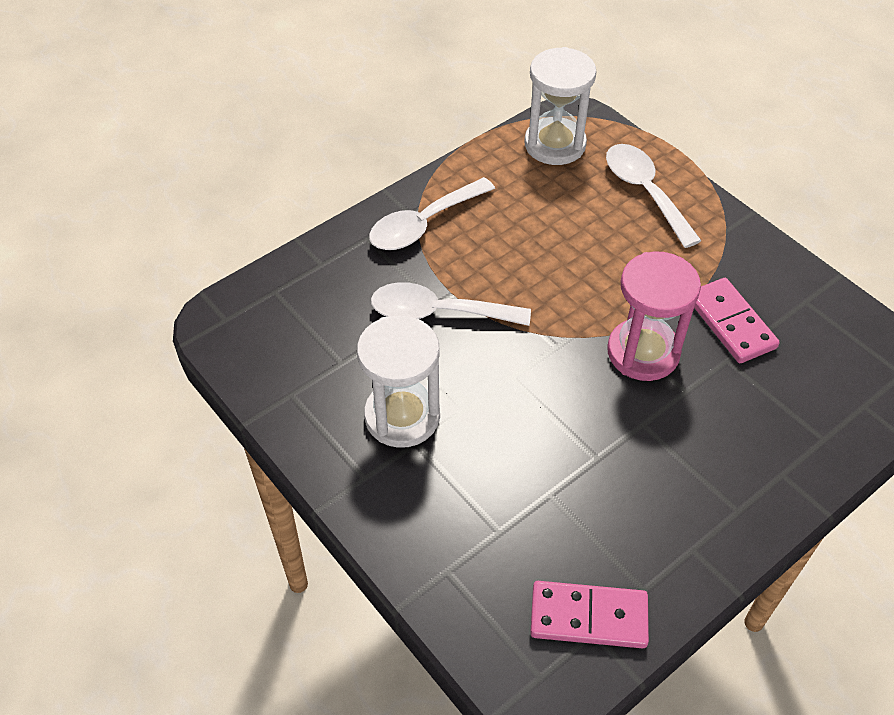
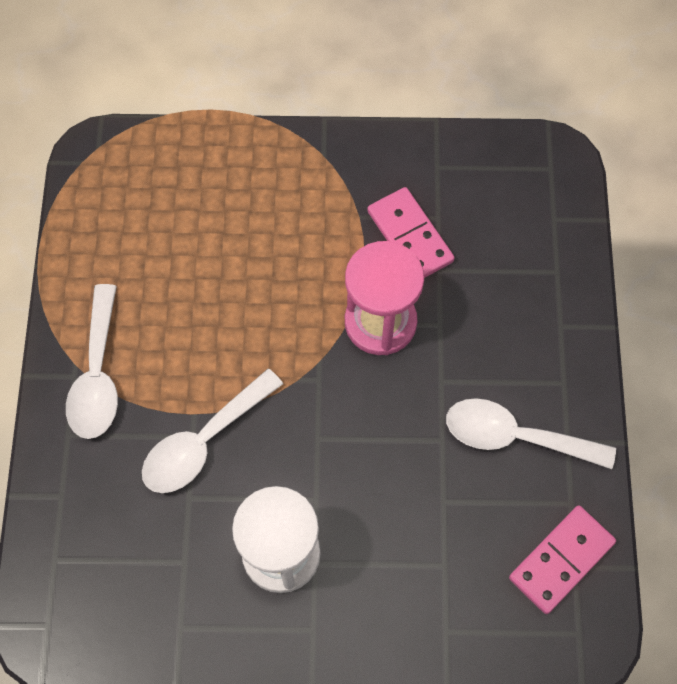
camera: 50 degrees left, 15 degrees up
white hourglass [524,47,597,165] -> none
white spoon [606,144,702,248] -> white spoon moved to [446,398,616,469]
pink domino [694,278,780,363] -> pink domino turned 45 degrees clockwise [367,187,455,278]

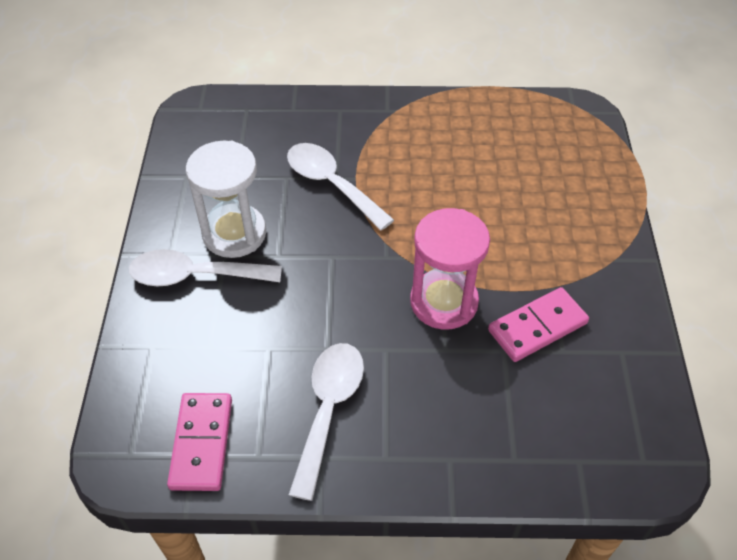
camera: 90 degrees right, 15 degrees down
white spoon [66,284,118,439] -> white spoon moved to [129,249,282,286]
pink domino [509,506,616,614] -> pink domino turned 45 degrees clockwise [167,393,232,491]

